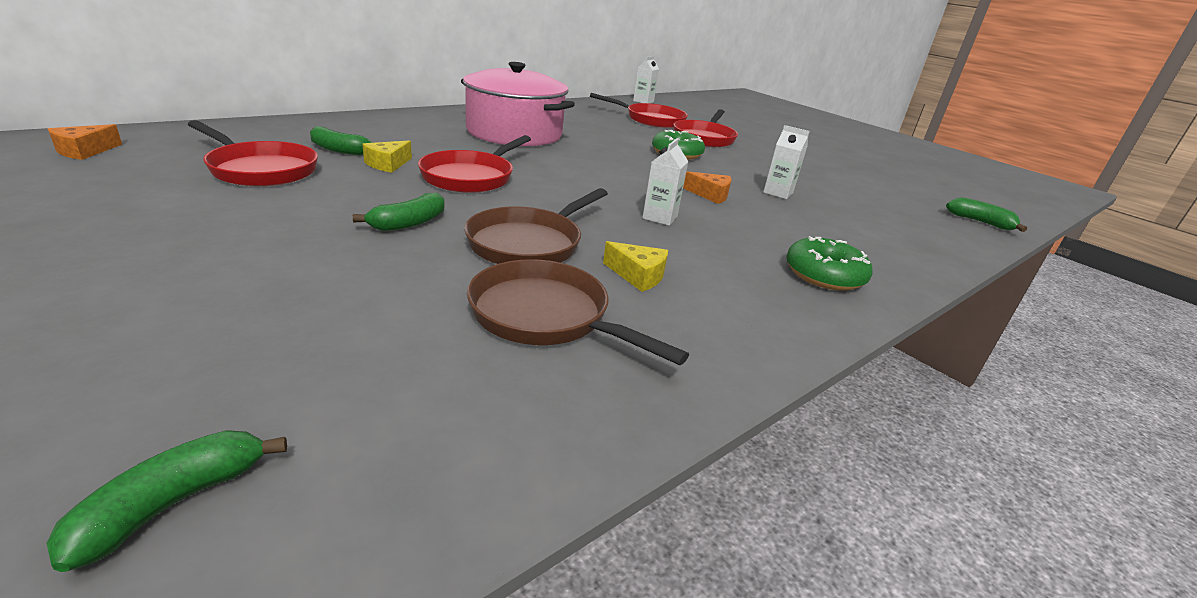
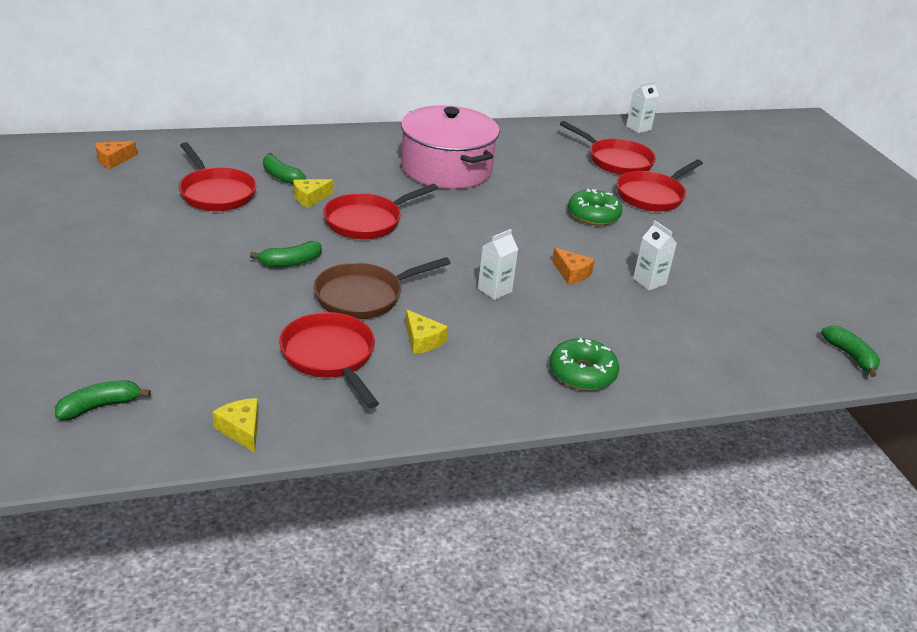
camera: 25 degrees right, 5 degrees up
brown pan [467,259,689,365] -> red pan [279,312,379,408]
none -> yellow cheese [213,398,259,453]

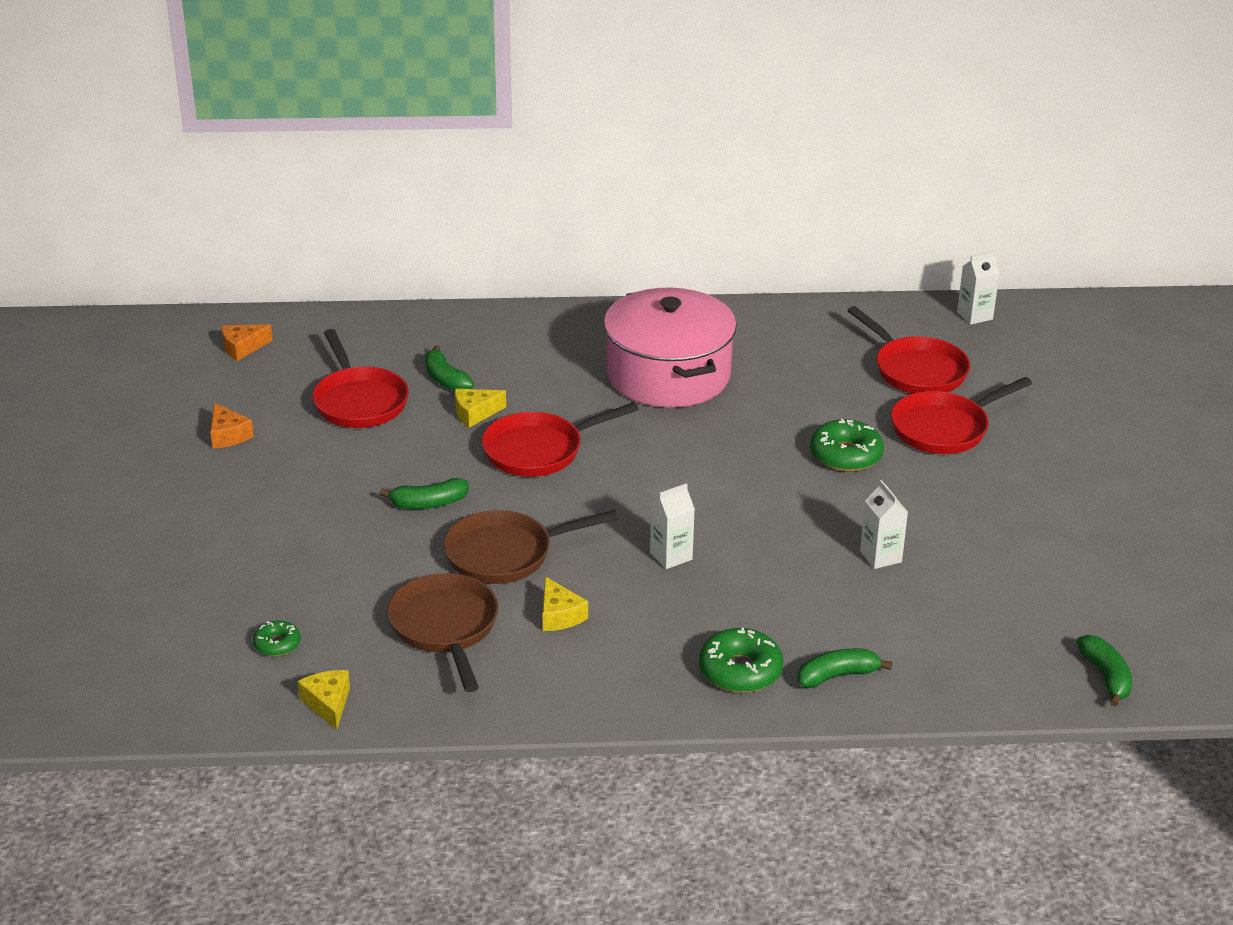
camera: 15 degrees right, 0 degrees up
green banana [55,380,151,420] -> green banana moved to [797,648,892,688]
red pan [279,312,379,408] -> brown pan [387,573,498,692]
orange cheese [552,247,595,284] -> orange cheese moved to [210,403,254,449]
none -> green donut [253,620,301,657]

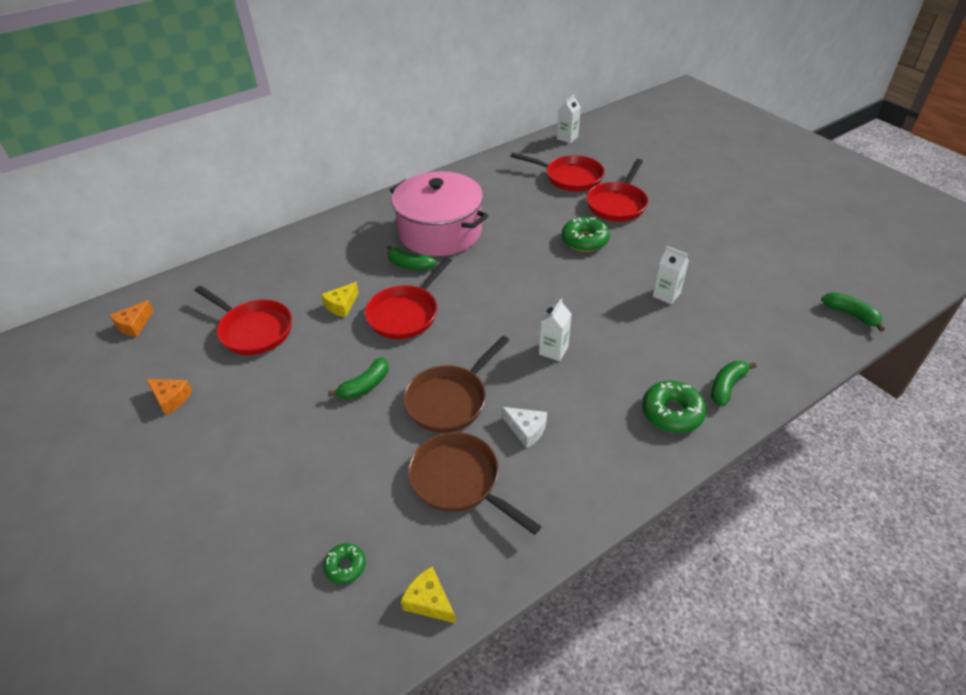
camera: 30 degrees left, 10 degrees up
green banana [425,345,474,391] -> green banana moved to [387,245,436,270]
yellow cheese [543,576,588,631] -> white cheese [502,407,547,448]

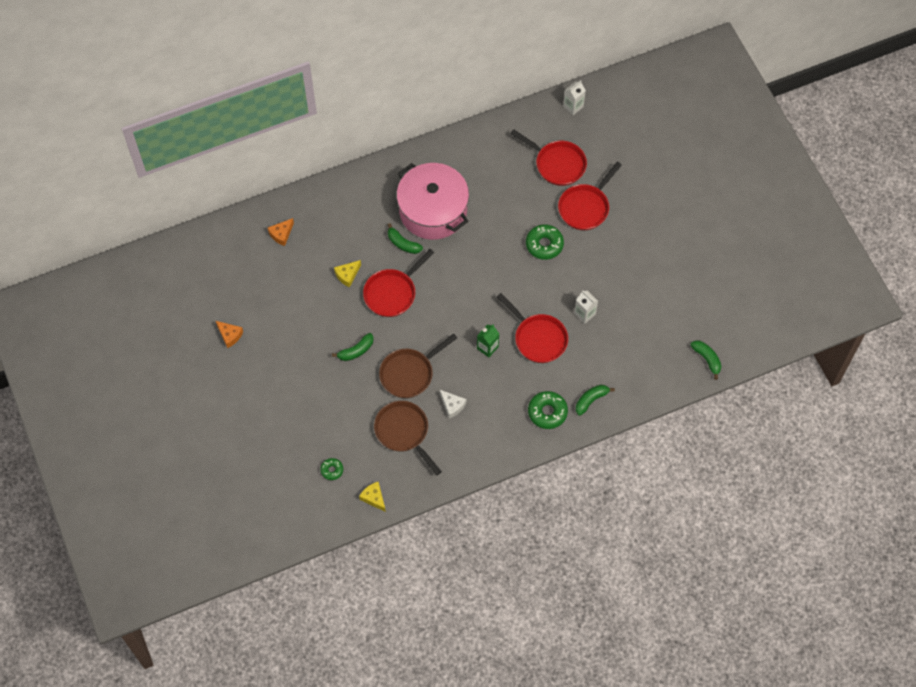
camera: 10 degrees right, 20 degrees up
orange cheese [110,300,154,337] -> orange cheese moved to [268,218,294,246]
red pan [195,286,292,355] -> red pan moved to [497,293,568,363]
white carton [539,299,571,361] -> green carton [477,325,499,357]

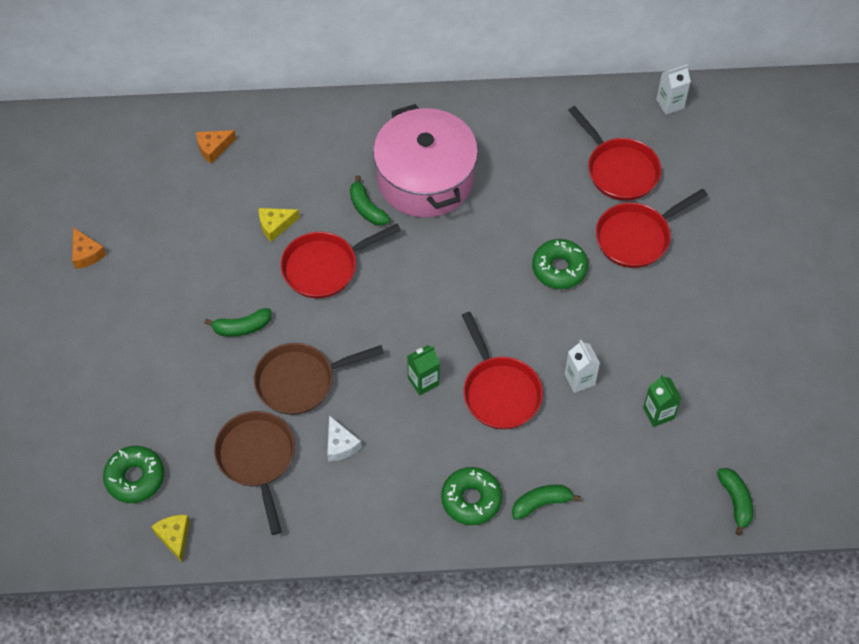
camera: 20 degrees right, 5 degrees down
green donut [320,458,343,480] -> green donut [103,446,164,503], size x1.76
none -> green carton [643,374,681,427]

